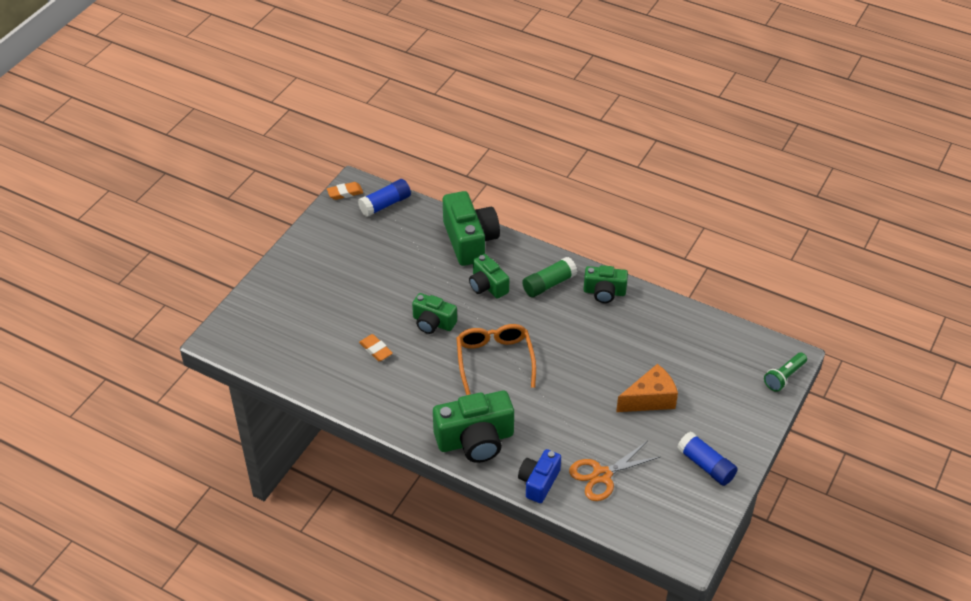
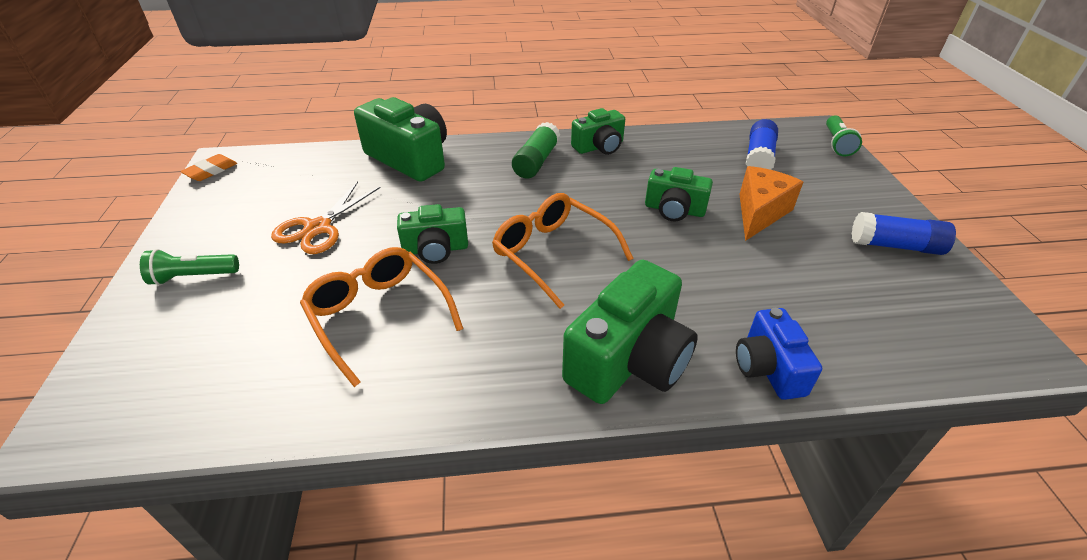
camera: 35 degrees left, 5 degrees down
blue glue stick [358,179,411,217] -> blue glue stick moved to [746,119,778,170]
orange eraser [359,334,393,361] -> orange glasses [300,247,463,387]
green camera [469,254,509,299] -> green camera moved to [645,167,713,222]
orange scissors [569,441,660,501] -> orange scissors moved to [271,181,381,254]
none -> green flashlight [140,249,239,285]

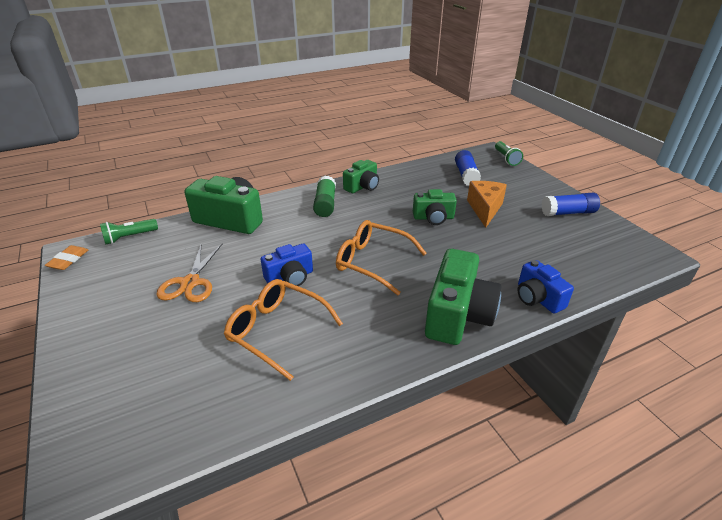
camera: 20 degrees left, 5 degrees down
green flashlight [140,249,239,285] -> green flashlight moved to [100,219,158,245]
green camera [397,204,468,264] -> blue camera [261,244,313,286]

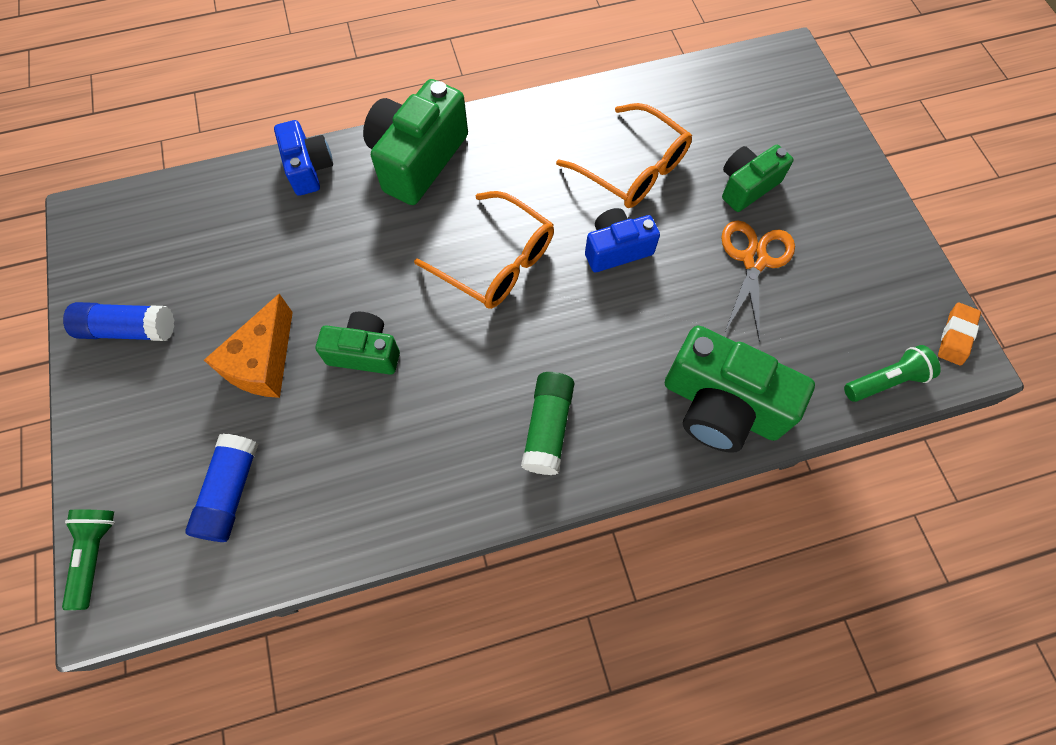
camera: 170 degrees left, 30 degrees up
green camera [343,160,379,193] -> green camera moved to [722,145,794,212]

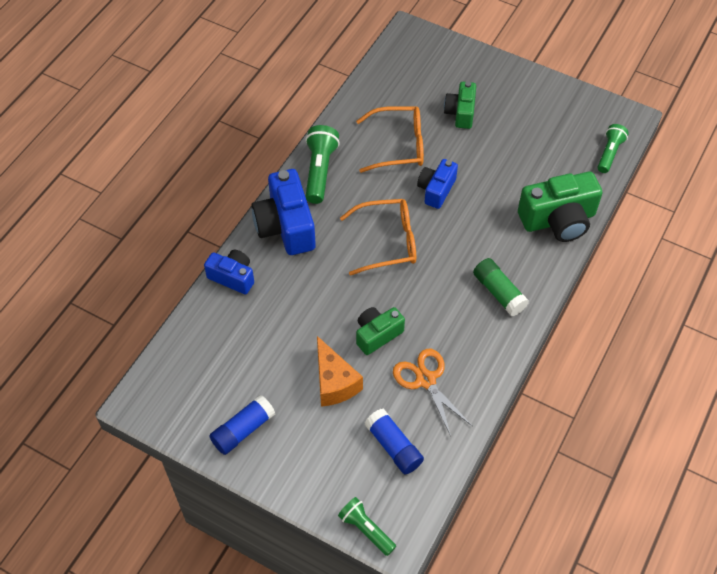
camera: 45 degrees left, 10 degrees down
green camera [363,79,468,205] -> blue camera [252,169,316,255]
orange scissors [721,220,795,341] -> orange scissors moved to [393,349,472,436]
orange eraser [938,303,981,366] -> none
none -> green flashlight [305,125,340,204]

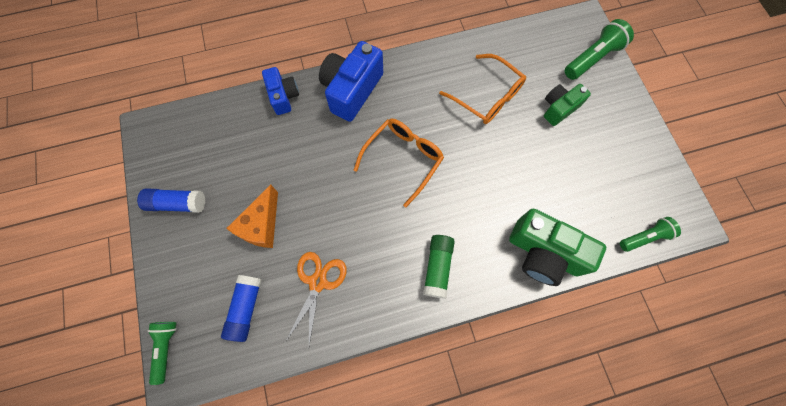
camera: 45 degrees right, 15 degrees up
green flashlight [305,125,340,204] -> green flashlight moved to [565,19,634,80]
orange glasses [340,199,416,276] -> orange glasses turned 90 degrees counterclockwise [354,118,444,207]
green camera [356,307,405,355] -> none
blue camera [417,159,458,209] -> none

